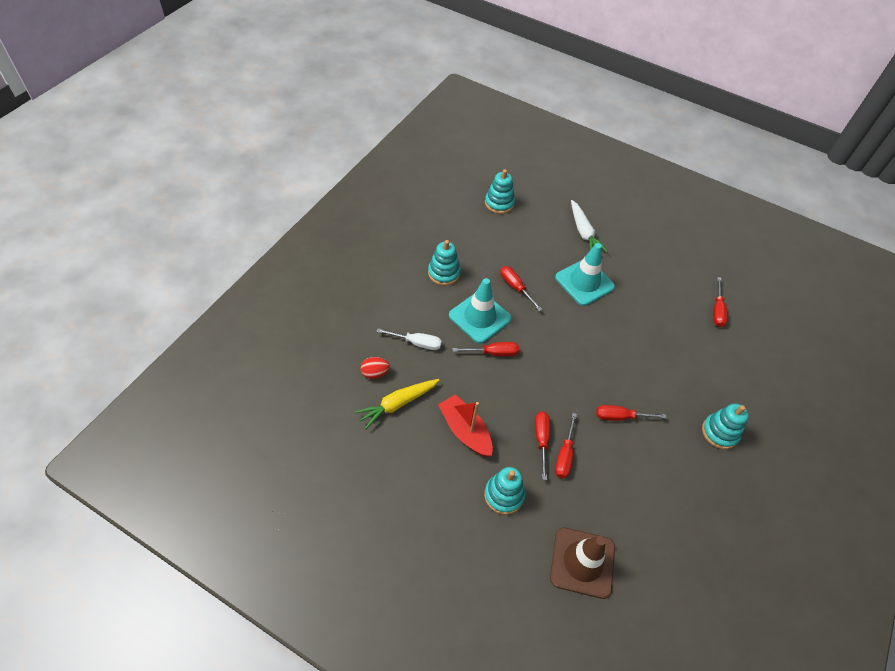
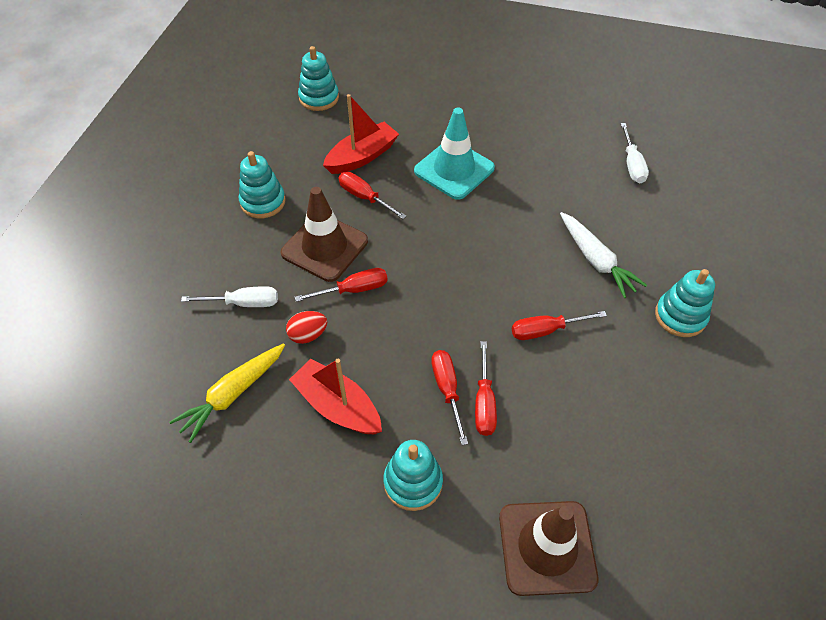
camera: 10 degrees left, 0 degrees up
red egg [361,357,390,379] -> red egg moved to [286,311,327,344]
turquoise traffic cone [449,278,512,343] -> brown traffic cone [281,187,368,282]
white carrot [571,200,608,252] -> white carrot moved to [560,212,647,298]
red screwdriver [713,277,728,327] -> white screwdriver [621,123,649,183]
none -> red boat [323,94,399,174]

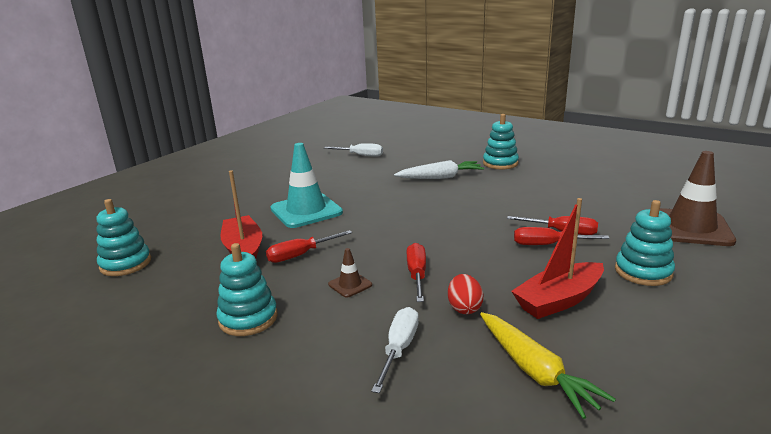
camera: 70 degrees left, 30 degrees down
brown traffic cone [281,187,368,282] -> brown traffic cone [328,248,372,298], size x0.45
red screwdriver [512,311,607,340] -> none

